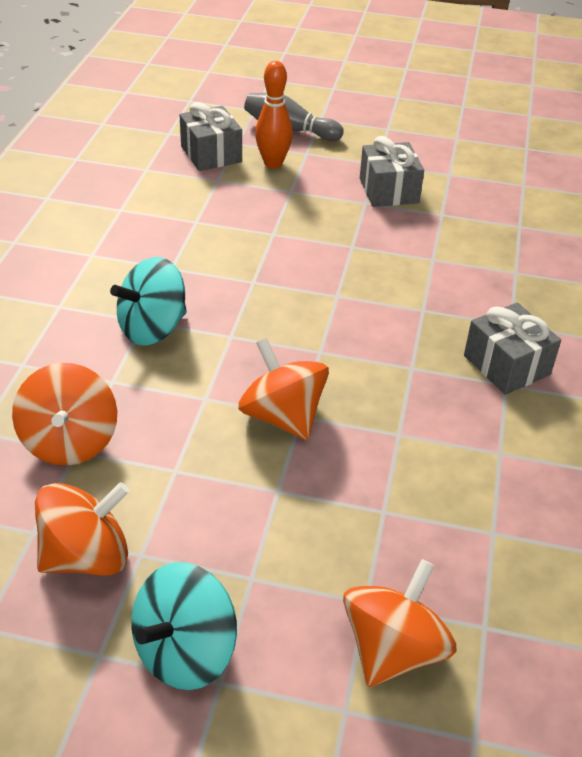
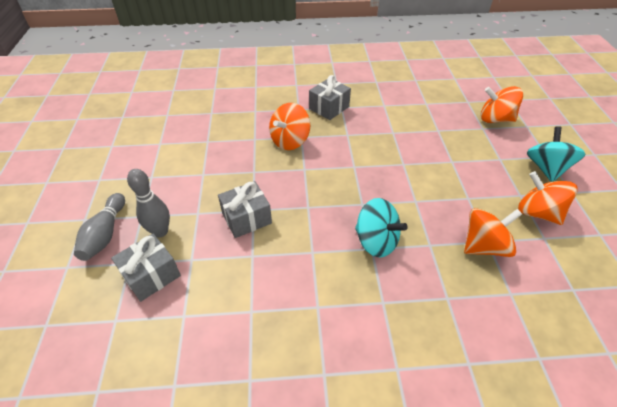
camera: 105 degrees left, 5 degrees up
turquoise spinning top [131,562,237,690] -> turquoise spinning top turned 105 degrees counterclockwise [527,126,585,182]
orange spinning top [238,338,329,440] -> orange spinning top moved to [269,103,310,150]
orange bowling pin [255,61,293,169] -> grey bowling pin [127,169,170,237]
grey gift [360,136,424,207] -> grey gift moved to [218,181,272,238]

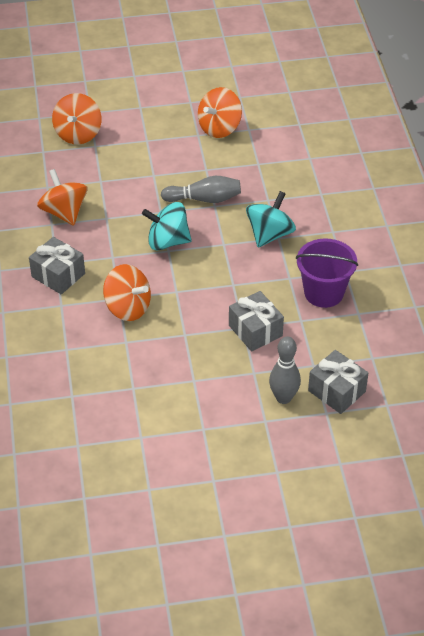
camera: 95 degrees left, 0 degrees up
grey bowling pin [74,193,125,261] -> grey bowling pin moved to [161,176,241,203]
orange spinning top [464,208,522,257] -> orange spinning top moved to [37,169,88,226]
turquoise spinning top [527,126,585,182] -> turquoise spinning top moved to [142,202,192,250]
none -> purple bucket [296,239,358,308]

